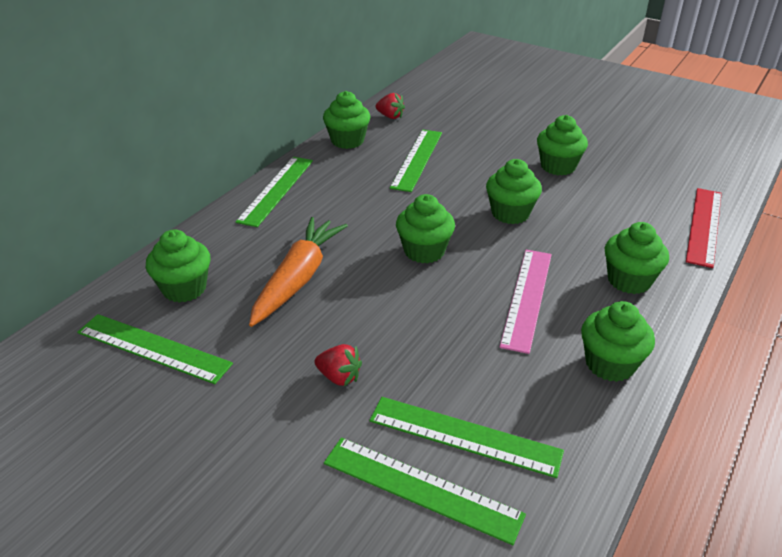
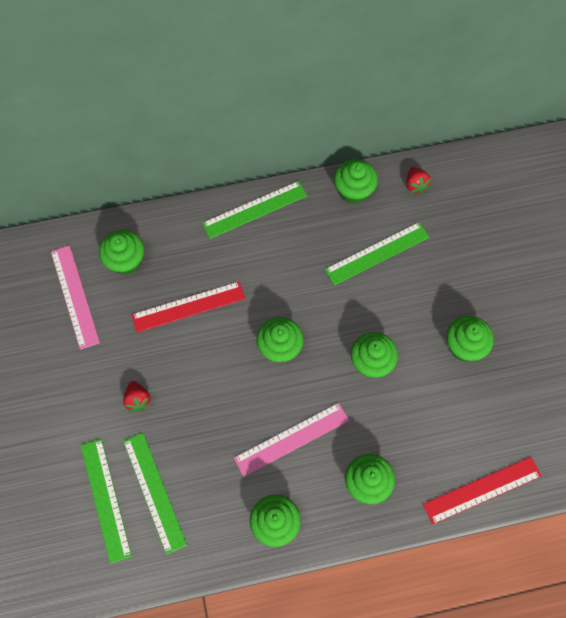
camera: 45 degrees right, 30 degrees up
green ruler [77,314,233,384] -> pink ruler [51,245,100,350]
orange carrot [249,217,348,327] -> red ruler [131,281,245,333]

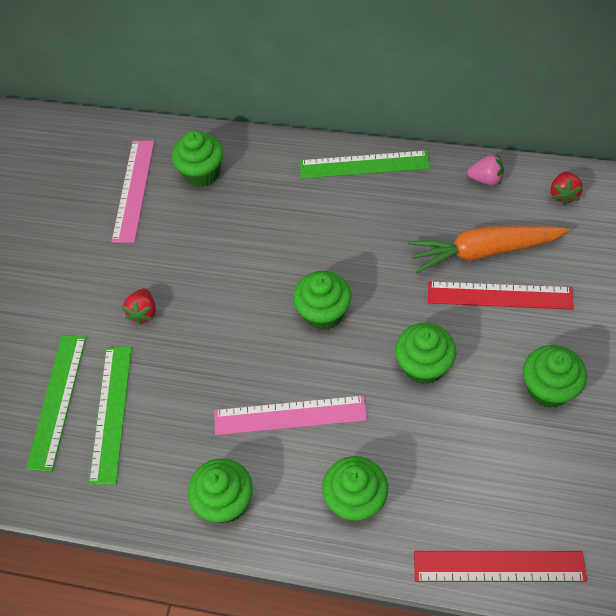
camera: 30 degrees right, 10 degrees down
red ruler [131,281,245,333] -> red ruler moved to [428,281,574,310]
green ruler [325,222,429,286] -> orange carrot [408,225,570,274]
green cupcake [334,159,378,204] -> pink strawberry [467,154,504,185]

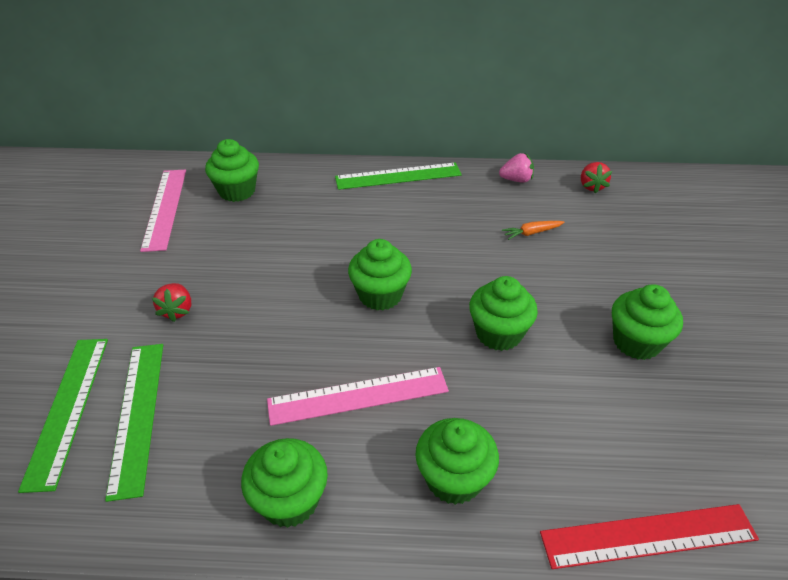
camera: 15 degrees left, 15 degrees down
orange carrot [408,225,570,274] -> orange carrot [502,221,565,240], size x0.41
red ruler [428,281,574,310] -> none

